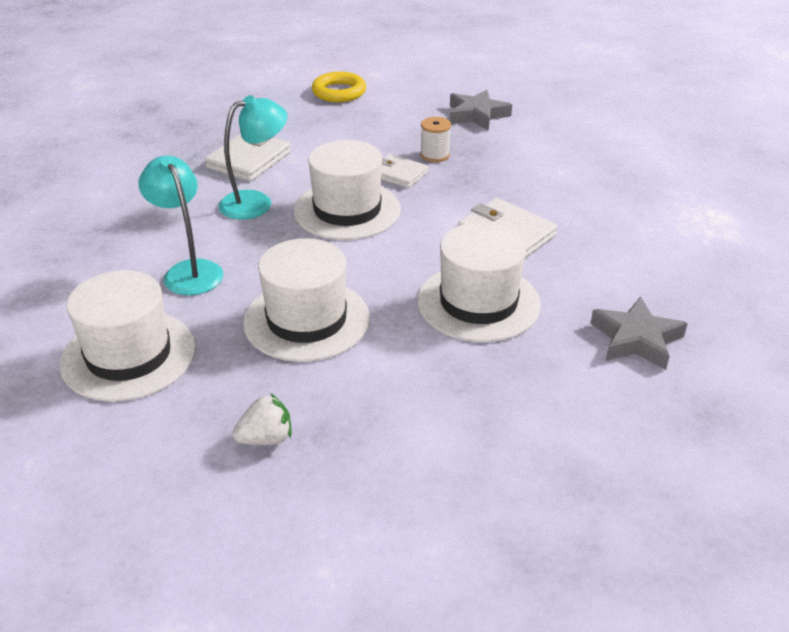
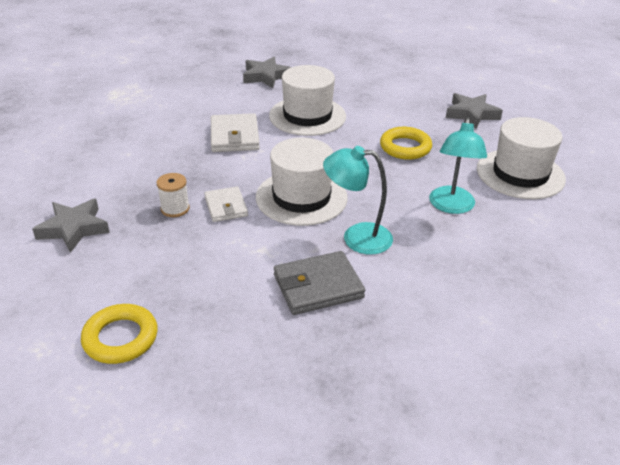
camera: 140 degrees left, 0 degrees up
white wallet [205,134,291,182] -> grey wallet [274,251,365,315]
white strawberry [232,393,291,445] -> grey star [446,93,503,129]
white hat [243,238,370,362] -> yellow ring [380,127,432,160]

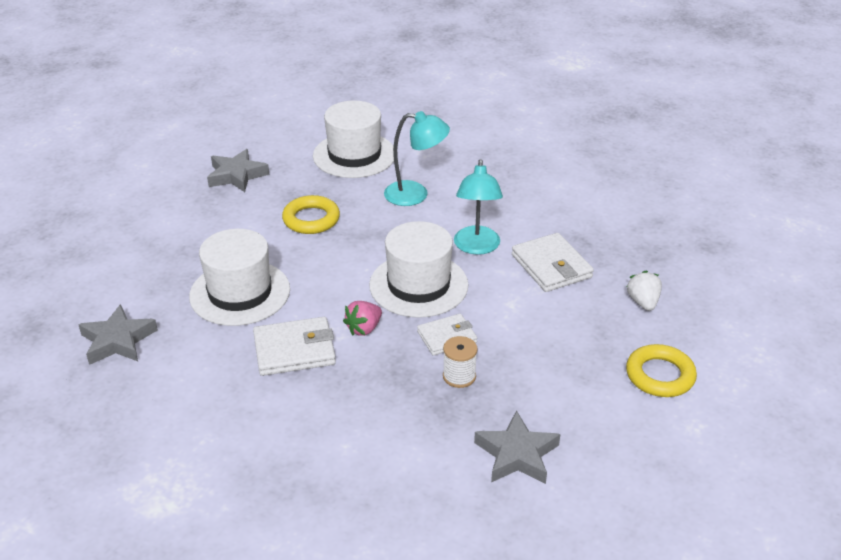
camera: 95 degrees left, 0 degrees up
grey wallet [274,251,365,315] -> white wallet [512,233,594,292]
none -> pink strawberry [343,301,382,336]
none -> white strawberry [627,271,662,311]

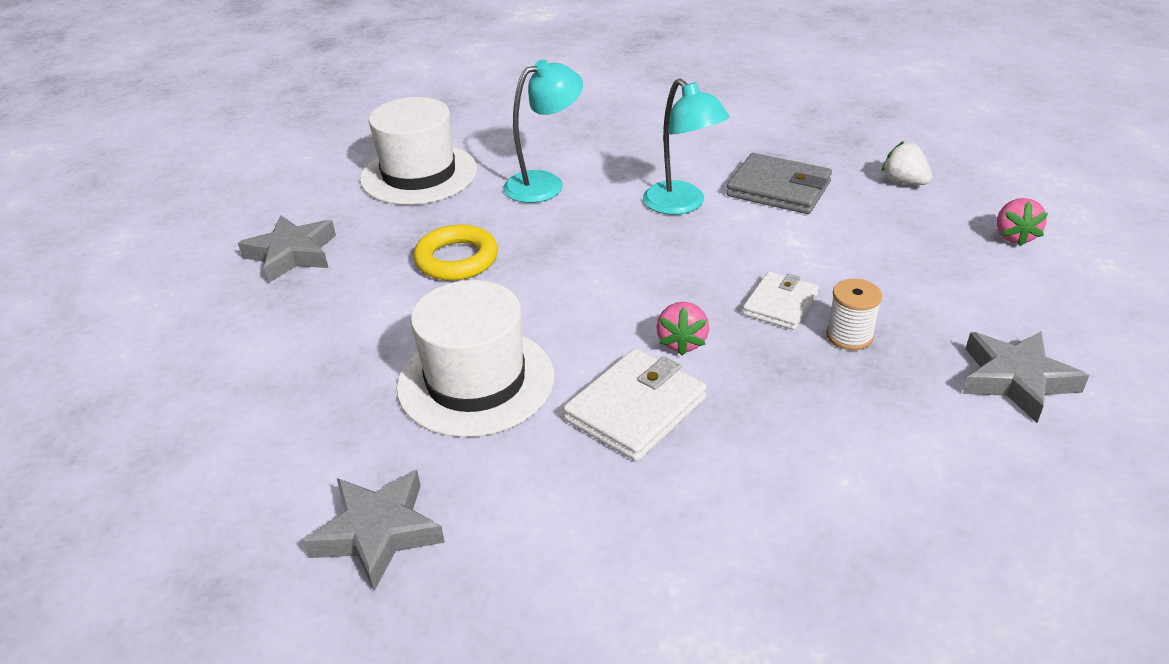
camera: 35 degrees left, 0 degrees up
white hat [369,221,469,318] -> none
white wallet [512,233,594,292] -> grey wallet [726,153,832,214]
yellow ring [626,344,697,397] -> pink strawberry [997,198,1048,246]

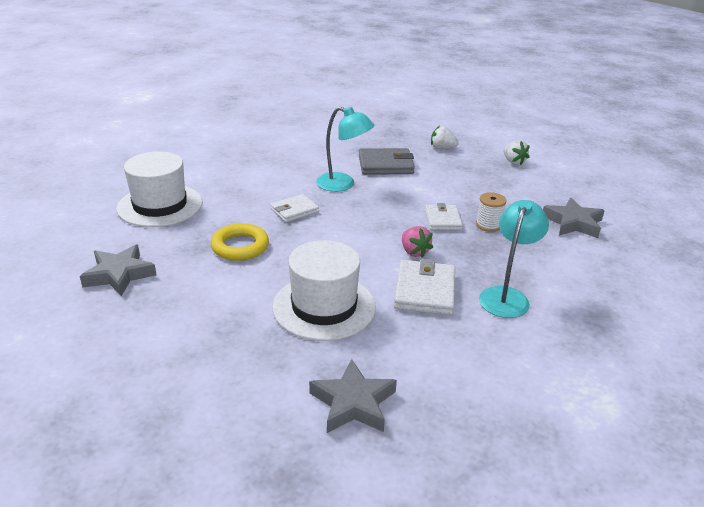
camera: 35 degrees left, 5 degrees down
turquoise lamp [503,59,583,203] -> turquoise lamp moved to [479,200,549,318]
pink strawberry [997,198,1048,246] -> white strawberry [503,140,530,165]
none -> white wallet [270,194,319,222]

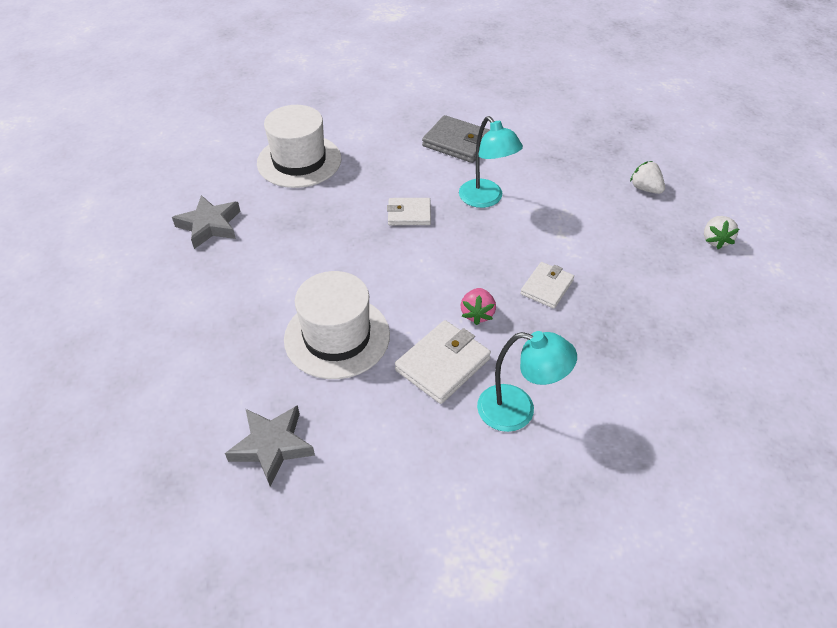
camera: 35 degrees right, 15 degrees up
yellow ring [211,223,269,261] -> none
grey wallet [359,148,415,175] -> grey wallet moved to [422,115,490,163]
white spool [476,192,506,232] -> none
turquoise lamp [479,200,549,318] -> turquoise lamp turned 45 degrees clockwise [477,331,577,432]
grey star [543,198,605,238] -> none

